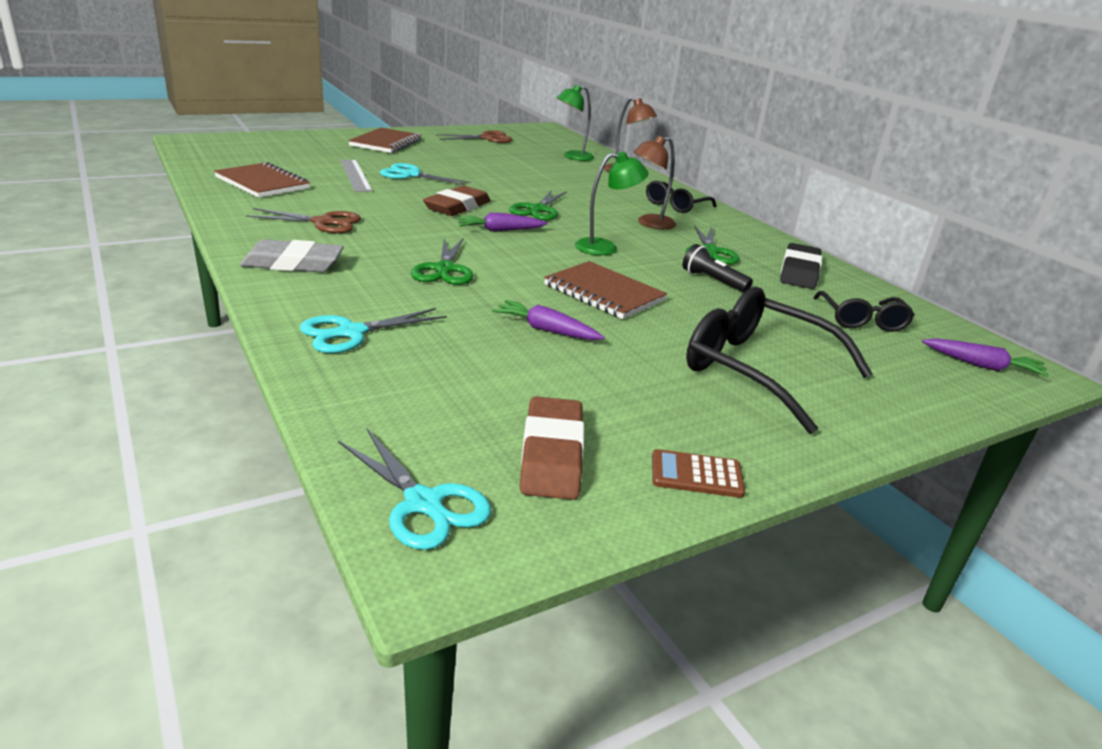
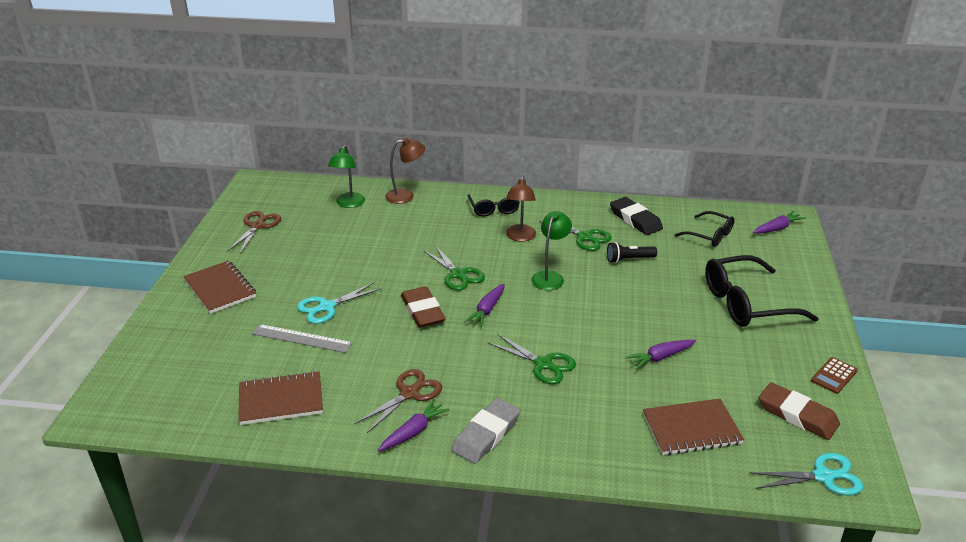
camera: 50 degrees left, 5 degrees up
turquoise scissors [300,308,447,353] -> none
brown notebook [544,261,667,319] -> brown notebook moved to [643,399,744,455]
none -> purple carrot [378,399,449,451]

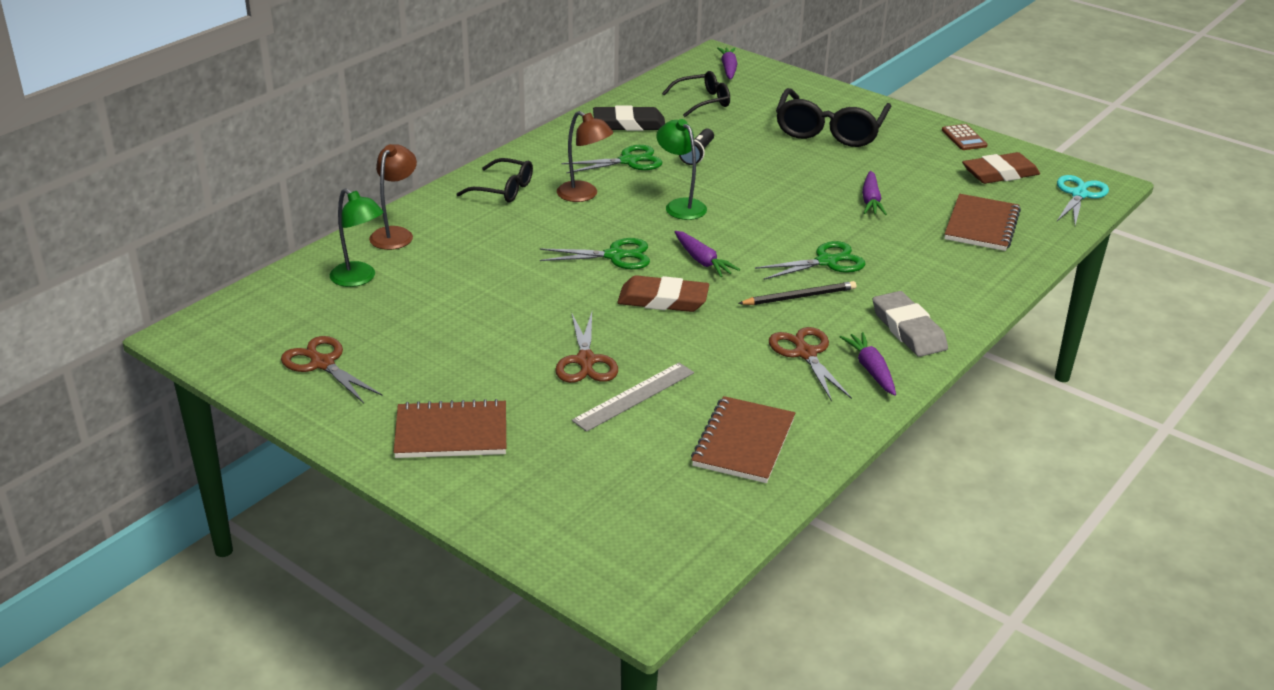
camera: 60 degrees left, 0 degrees up
turquoise scissors [297,282,382,324] -> brown scissors [555,312,618,383]
none -> black pencil [738,281,856,305]

